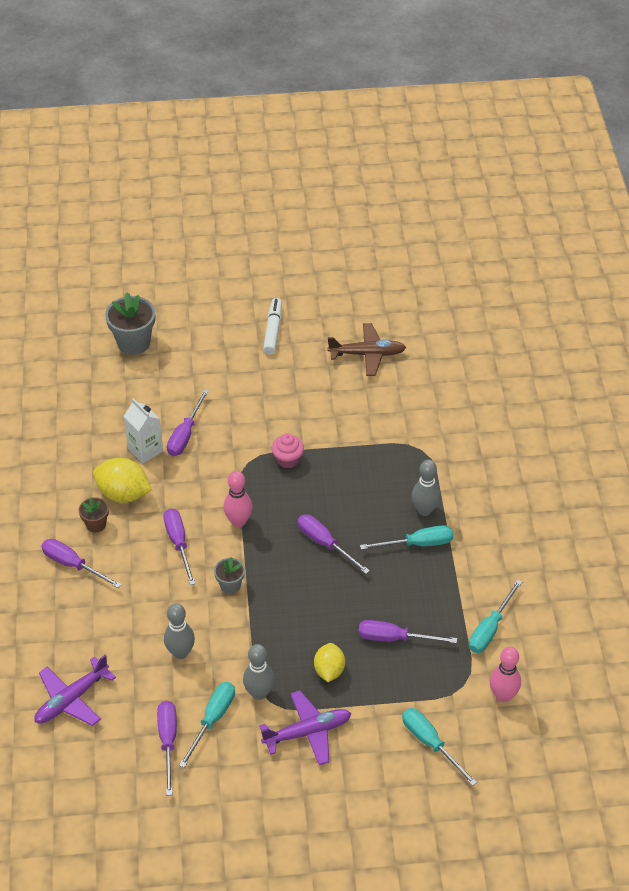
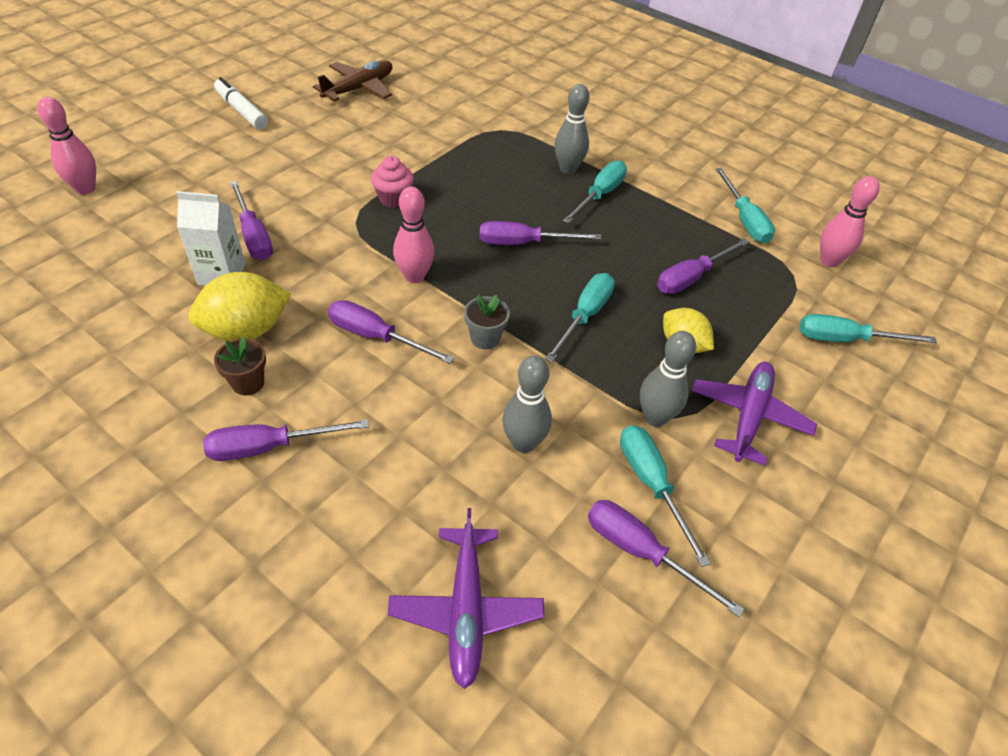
camera: 50 degrees left, 0 degrees up
grey flower pot [105,292,155,355] -> pink bowling pin [37,97,96,194]
none -> turquoise screwdriver [545,273,615,362]

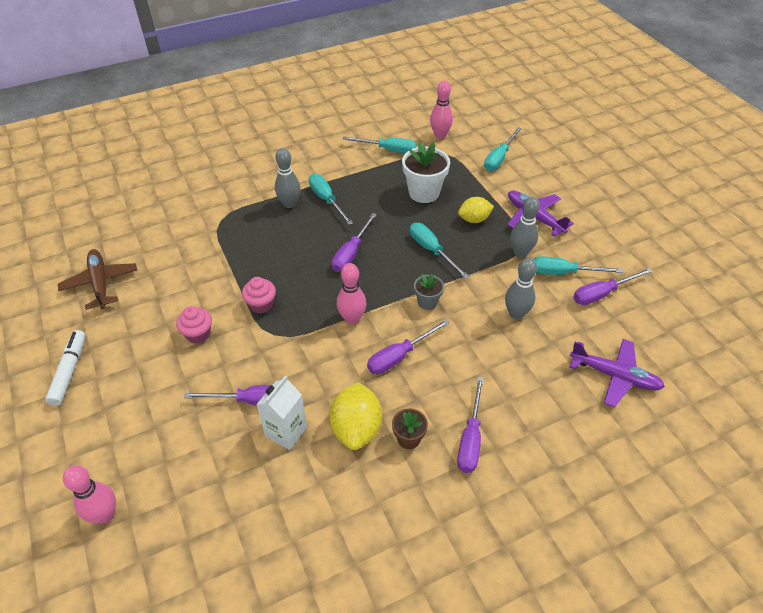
camera: 60 degrees left, 0 degrees up
white marker [214,77,268,130] -> white marker turned 105 degrees clockwise [45,330,85,406]
purple screwdriver [657,238,749,294] -> white flower pot [402,142,450,203]
none -> pink cupcake [176,306,212,344]

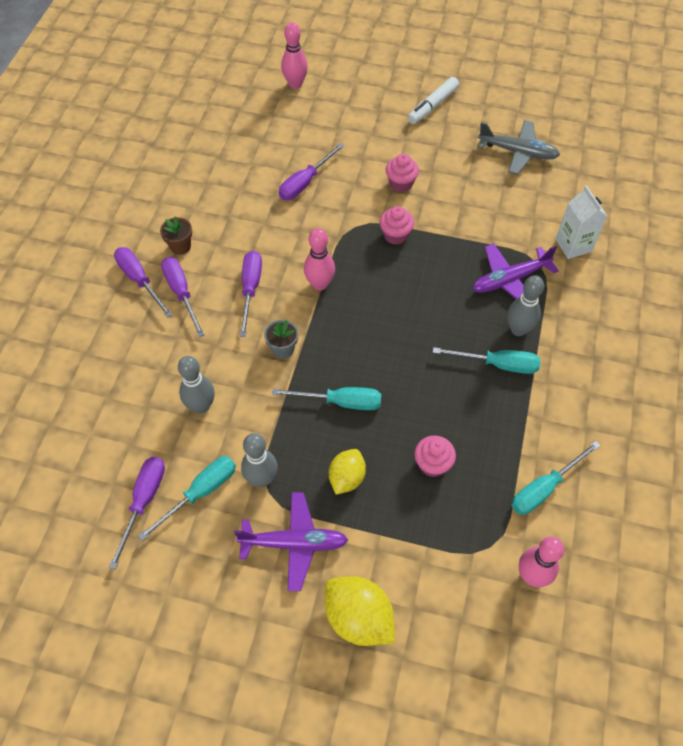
camera: 130 degrees right, 10 degrees up
white marker [45,330,85,406] -> white marker turned 90 degrees clockwise [408,77,459,124]
brown plane [58,249,137,310] -> grey plane [478,120,560,175]
white carton [256,375,307,450] -> white carton moved to [556,185,607,259]
yellow lemon [329,382,382,450] -> yellow lemon moved to [324,576,395,646]
purple screwdriver [332,213,377,272] -> purple screwdriver moved to [161,257,205,337]
white flower pot [402,142,450,203] -> pink cupcake [414,435,456,477]
turquoise screwdriver [484,127,522,171] -> none
purple plane [570,339,665,407] -> purple plane moved to [473,243,559,299]

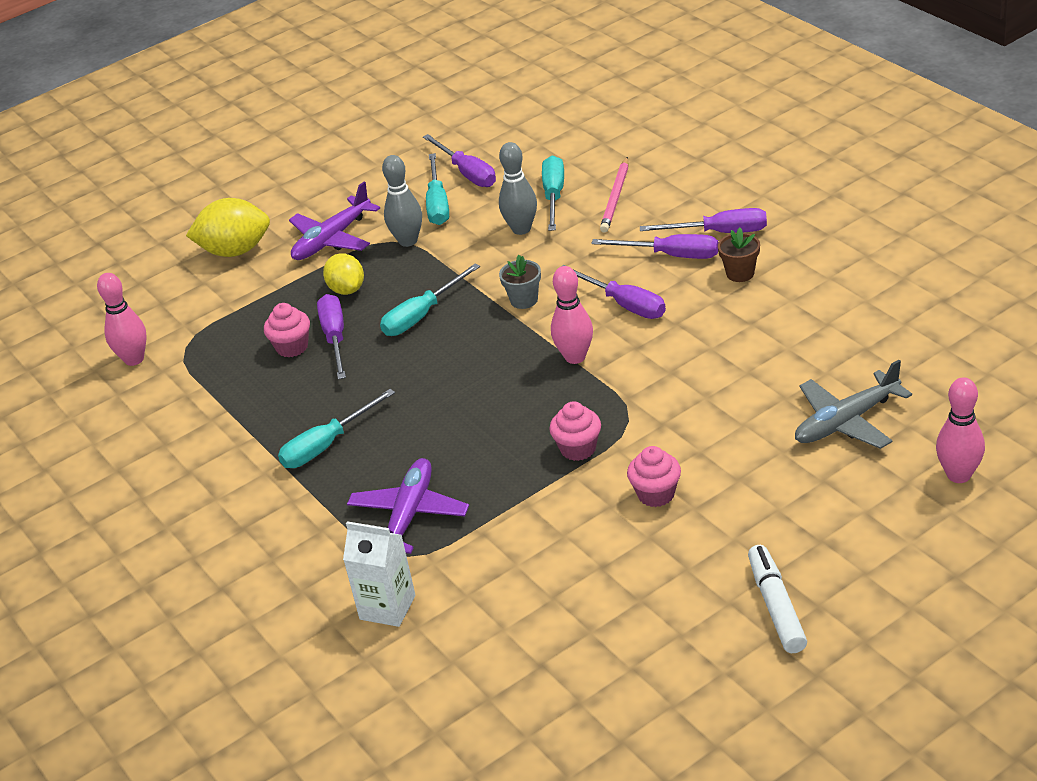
camera: 135 degrees right, 20 degrees down
purple screwdriver [279,143,344,200] -> purple screwdriver moved to [317,294,346,379]
grey plane [478,120,560,175] -> grey plane moved to [795,360,912,449]
grey bowling pin [507,275,544,336] -> none
turquoise screwdriver [511,441,600,515] -> turquoise screwdriver moved to [542,156,564,231]
none -> pink pencil [600,157,629,233]

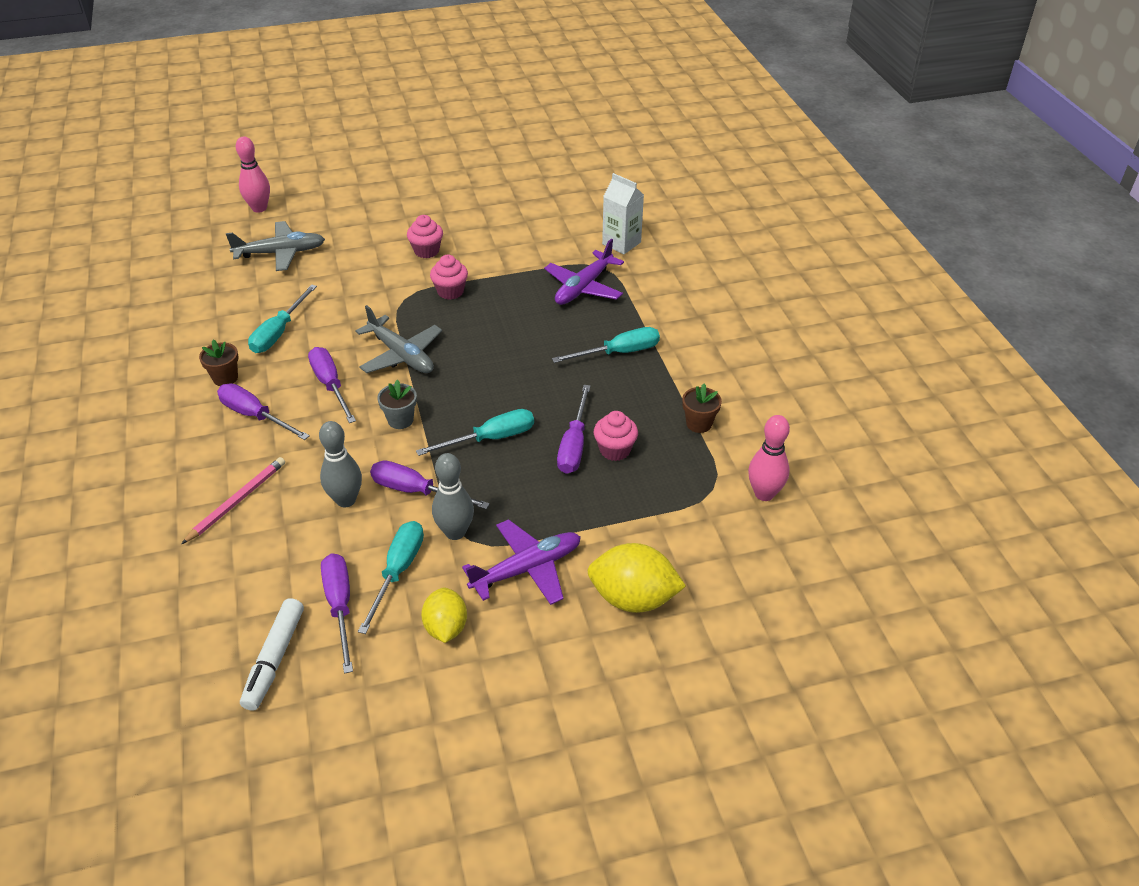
camera: 165 degrees left, 5 degrees up
yellow lemon [323,253,364,295] -> yellow lemon moved to [421,588,467,643]
turquoise screwdriver [542,156,564,231] -> turquoise screwdriver moved to [248,285,317,353]
pink bowling pin [551,266,593,364] -> grey plane [356,305,442,373]
purple screwdriver [640,208,767,233] -> purple screwdriver moved to [370,460,490,509]
white marker [748,545,807,653] -> white marker moved to [240,598,304,711]
none -> brown flower pot [682,384,722,433]

